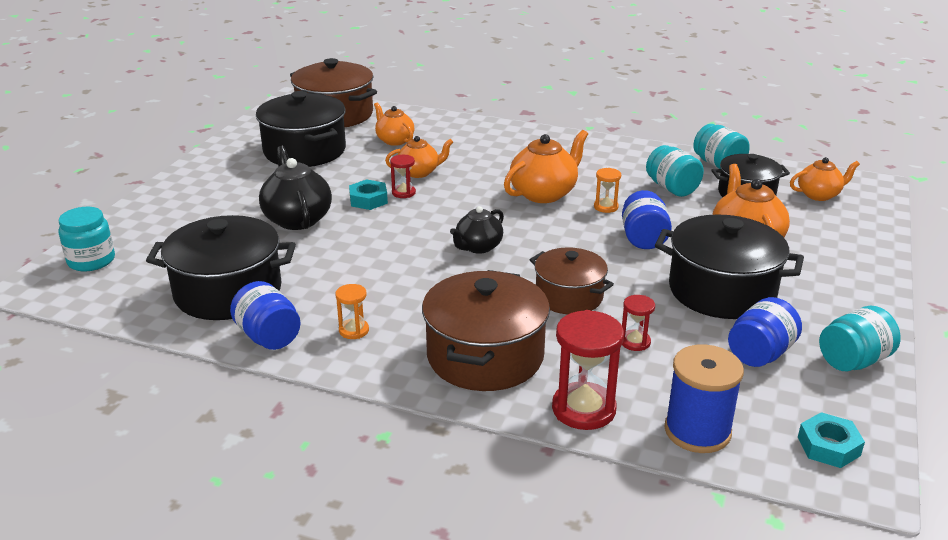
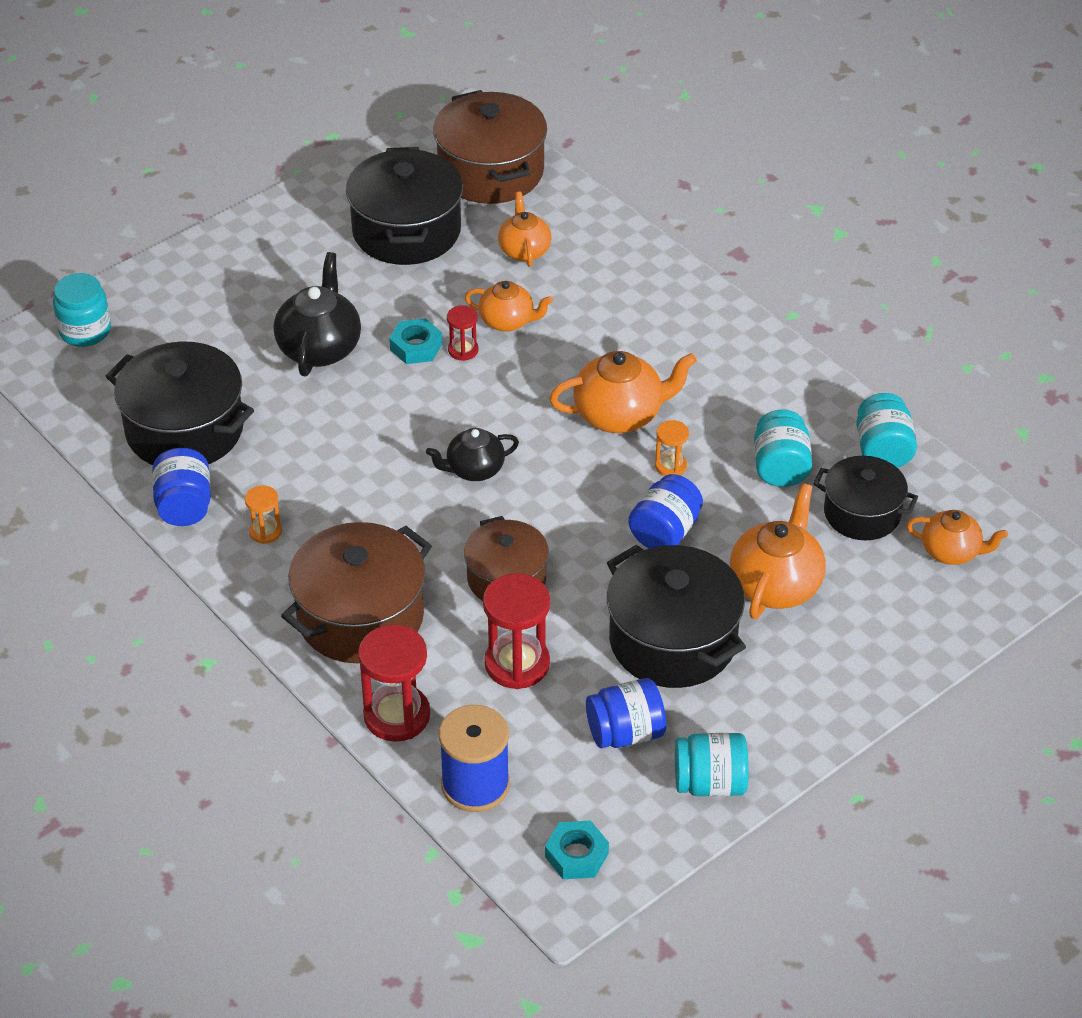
camera: 30 degrees right, 15 degrees up
red hourglass [622,295,655,351] -> red hourglass [483,573,550,689], size x1.90

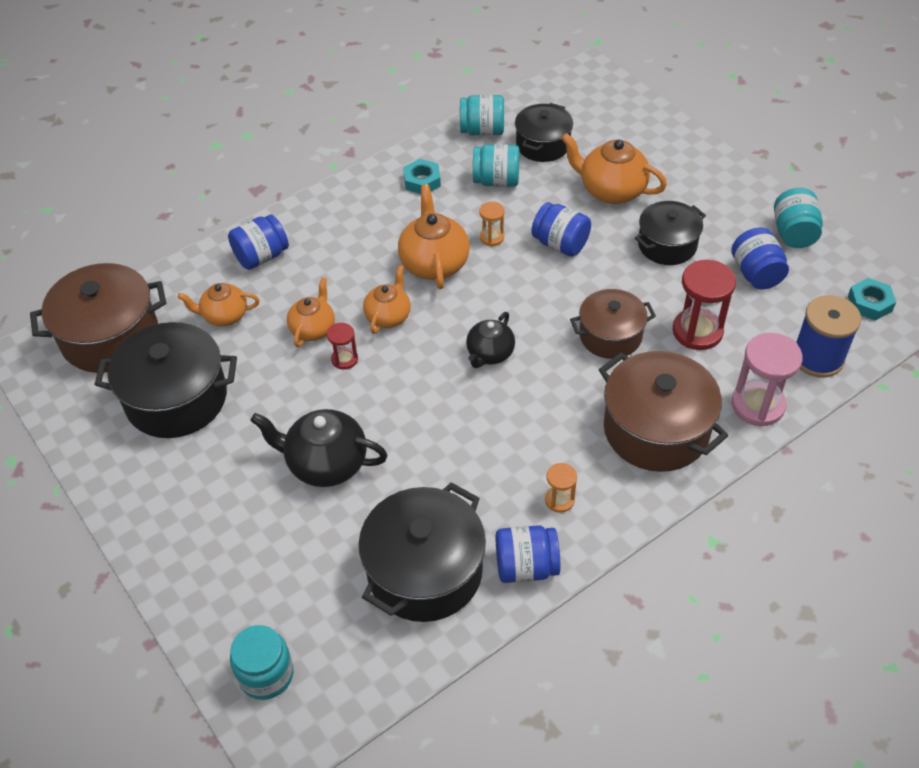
camera: 85 degrees left, 5 degrees up
red hourglass [358,625,430,742] -> pink hourglass [732,333,803,427]
turquoise nut [389,318,442,364] -> turquoise nut moved to [403,159,441,194]
black teapot [426,428,519,481] -> black teapot turned 45 degrees clockwise [466,312,515,368]
black pot [607,545,746,688] -> black pot [635,201,706,265], size x0.63
orange teapot [907,510,1008,565] -> orange teapot moved to [363,265,411,334]
none -> blue jar [228,214,289,270]

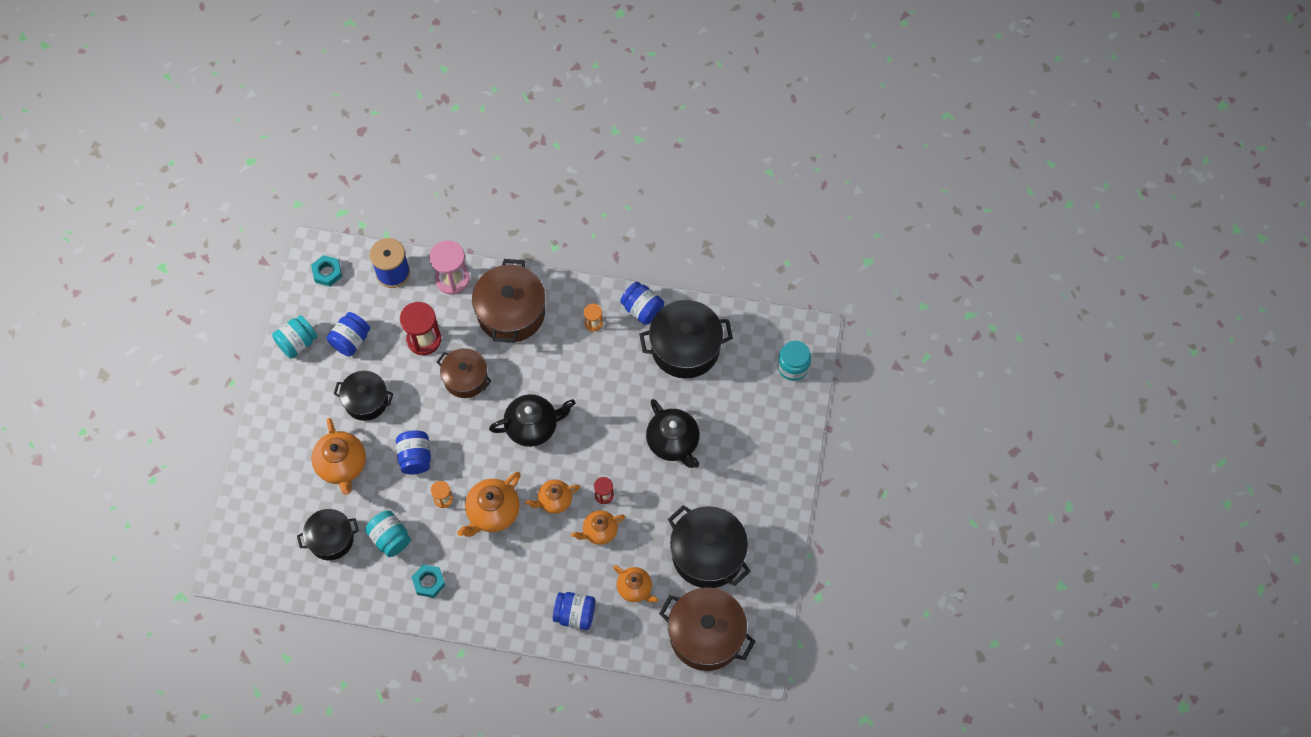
camera: 135 degrees left, 15 degrees up
turquoise jar [460,95,504,136] -> none
black teapot [466,312,515,368] -> black teapot [489,394,575,447], size x1.56

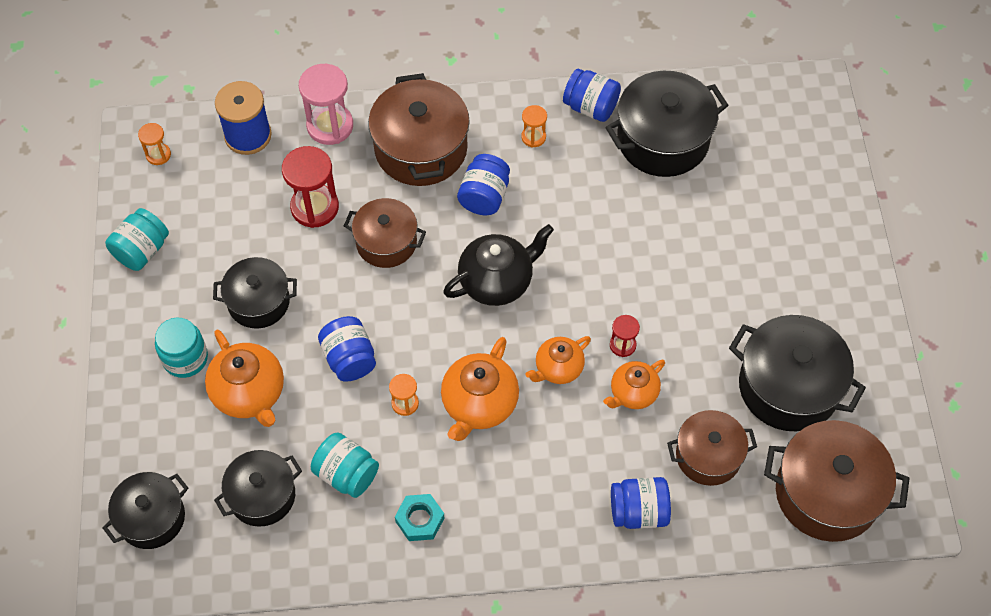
camera: 15 degrees left, 5 degrees down
turquoise nut [311,255,342,287] -> orange hourglass [138,123,171,165]
blue jar [327,312,370,356] -> blue jar moved to [457,154,510,215]
orange teapot [613,565,658,603] -> brown pot [667,410,757,486]
black teapot [646,399,700,468] -> none
turquoise jar [778,341,811,381] -> turquoise jar moved to [155,318,208,378]
none -> black pot [103,472,188,549]

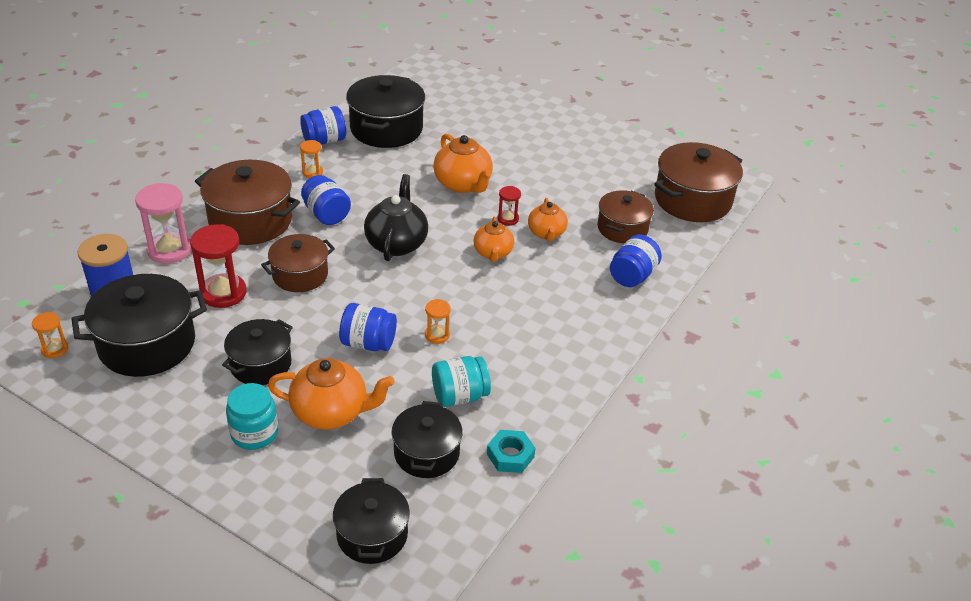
camera: 55 degrees left, 20 degrees down
turquoise jar [105,208,169,271] -> none
turquoise nut [395,494,444,541] -> turquoise nut moved to [487,430,535,473]
orange teapot [441,337,519,441] -> orange teapot moved to [433,134,493,193]
black pot [729,315,866,431] -> black pot moved to [71,274,207,377]

